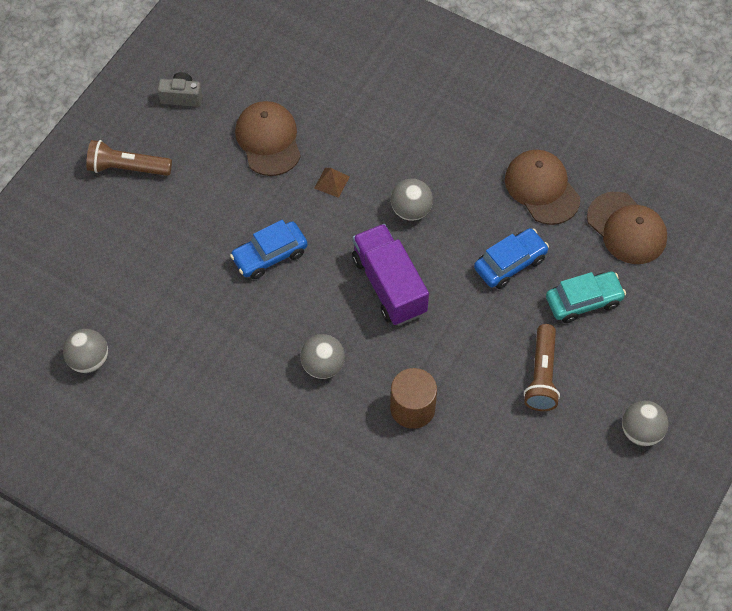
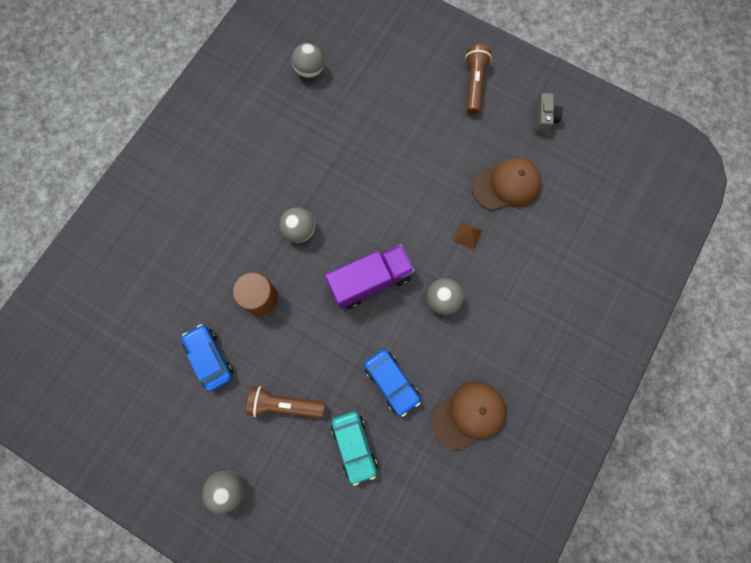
camera: 90 degrees right, 15 degrees up
blue car [230,220,308,279] -> blue car moved to [181,324,233,391]
brown cap [587,192,667,264] -> none

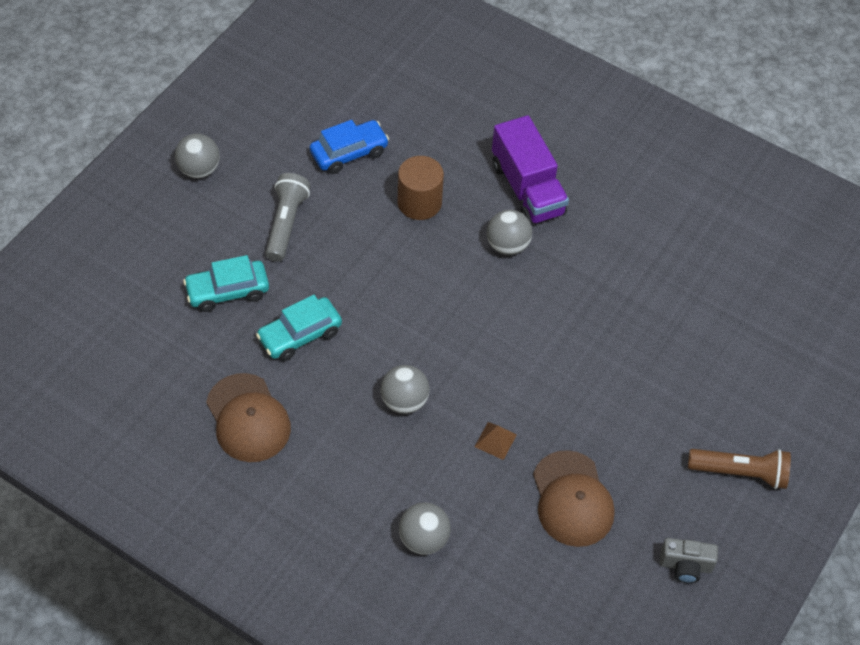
camera: 90 degrees right, 20 degrees down
brown flashlight [246,386,325,418] -> grey flashlight [265,173,310,262]
grey ball [291,43,324,78] -> grey ball moved to [399,502,451,555]
purple truck [325,245,415,309] -> purple truck moved to [492,115,569,225]
blue car [364,349,421,417] -> turquoise car [256,295,342,361]

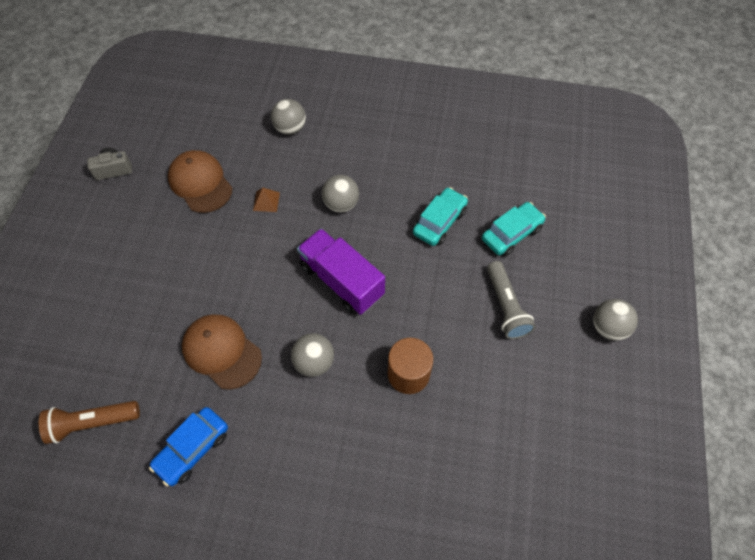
camera: 160 degrees right, 5 degrees up
brown cap [206,373,291,462] -> brown cap moved to [182,314,262,390]
blue car [310,120,389,174] -> blue car moved to [149,407,228,486]
purple truck [492,115,569,225] -> purple truck moved to [297,228,385,315]
brown flashlight [688,449,791,489] -> brown flashlight moved to [39,401,140,444]

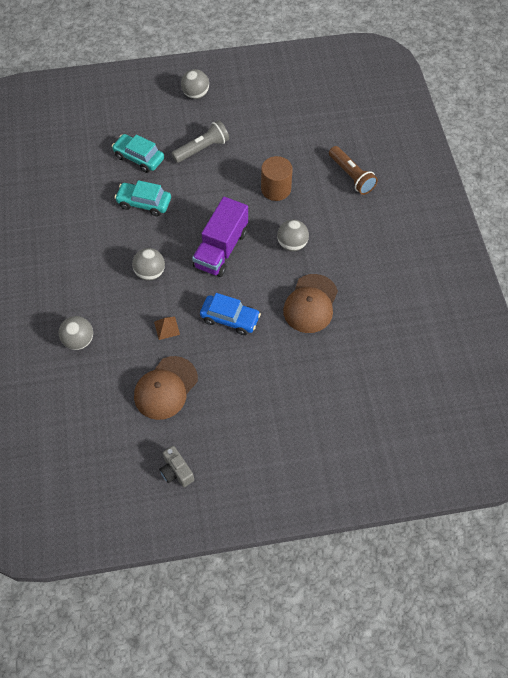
camera: 110 degrees left, 0 degrees up
brown flashlight [39,401,140,444] -> brown flashlight moved to [329,146,378,195]
blue car [149,407,228,486] -> blue car moved to [200,293,261,335]

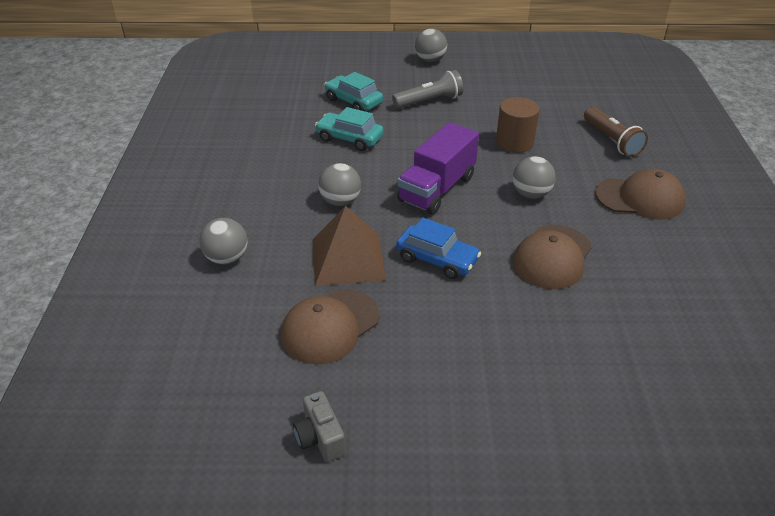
camera: 10 degrees right, 20 degrees down
brown pyramid [154,317,180,340] -> brown pyramid [313,206,386,286], size x2.29
none -> brown cap [595,169,686,219]

